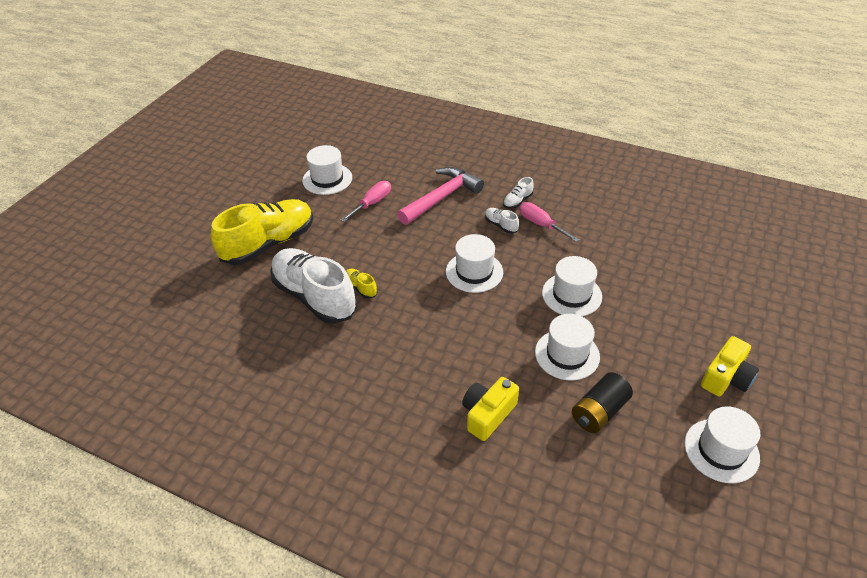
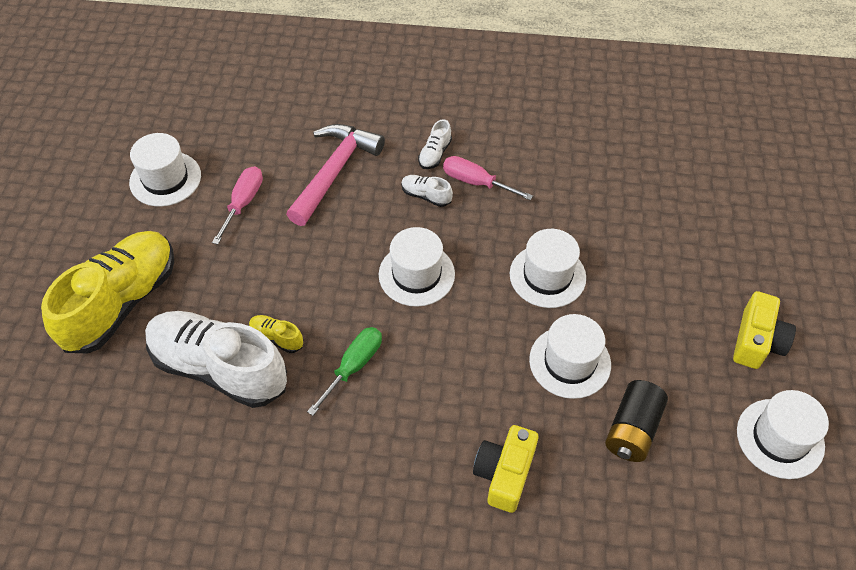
camera: 20 degrees left, 10 degrees up
none -> green screwdriver [307,327,382,416]

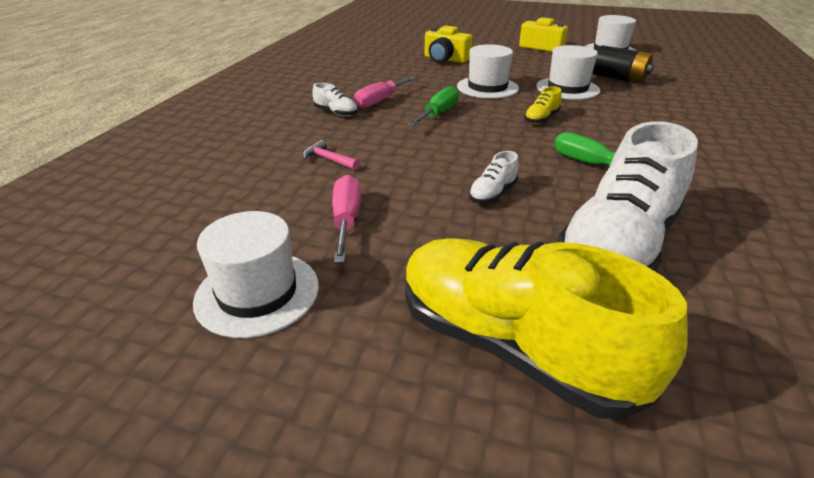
camera: 80 degrees left, 20 degrees down
pink screwdriver [212,166,263,245] -> pink screwdriver turned 60 degrees clockwise [332,175,361,263]
yellow shoe [249,315,303,353] -> yellow shoe moved to [524,87,562,124]
pink hammer [286,124,385,226] -> pink hammer [303,140,360,170], size x0.42
white hat [379,227,455,307] -> none
white shoe [401,175,453,207] -> white shoe moved to [469,151,519,204]
yellow camera [473,425,538,513] -> yellow camera moved to [425,26,473,63]
none -> green screwdriver [408,86,459,126]

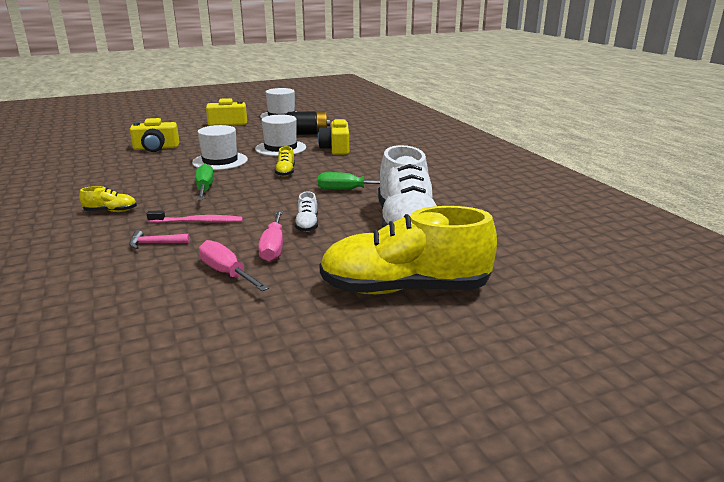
camera: 40 degrees left, 10 degrees down
white hat [193,211,319,338] -> none
white shoe [312,83,358,117] -> yellow shoe [79,186,137,212]
pink screwdriver [354,76,417,108] -> pink screwdriver moved to [258,211,283,262]
none -> pink toothbrush [147,211,243,223]
none -> yellow camera [318,119,349,155]

